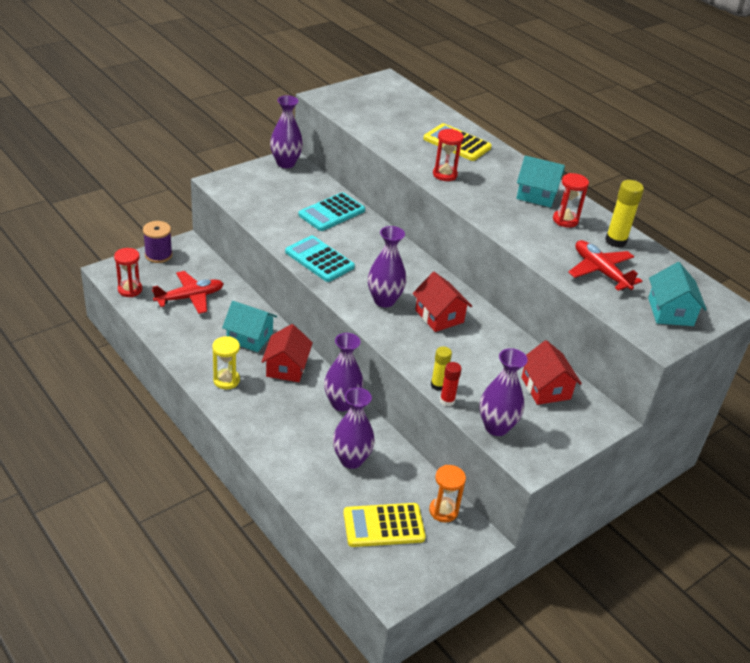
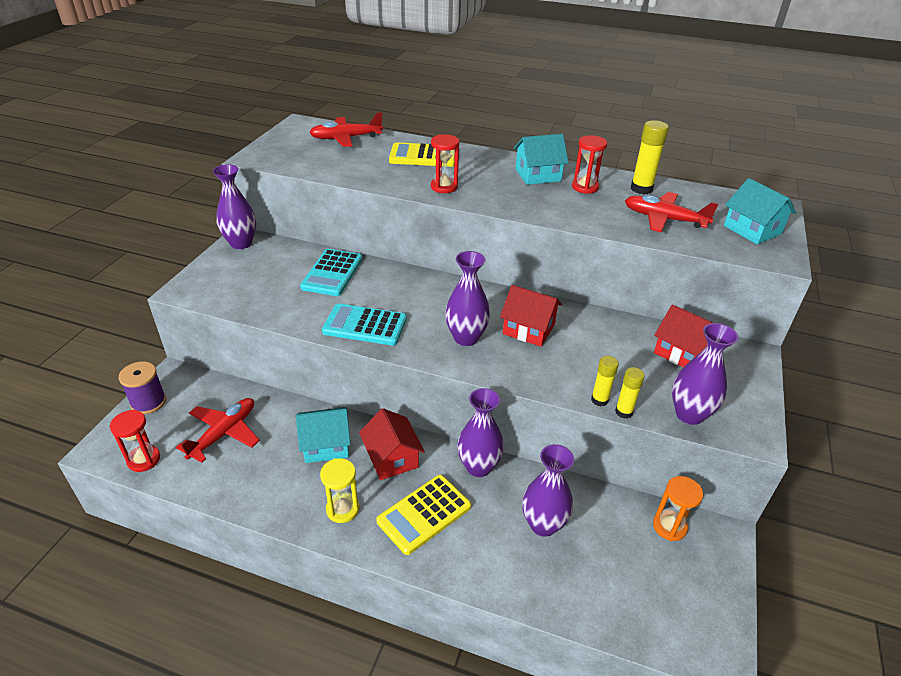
camera: 30 degrees left, 0 degrees up
yellow calculator [343,503,426,547] -> yellow calculator moved to [376,475,471,555]
red glue stick [440,362,462,406] -> yellow glue stick [615,367,645,419]
none -> red plane [309,112,383,147]

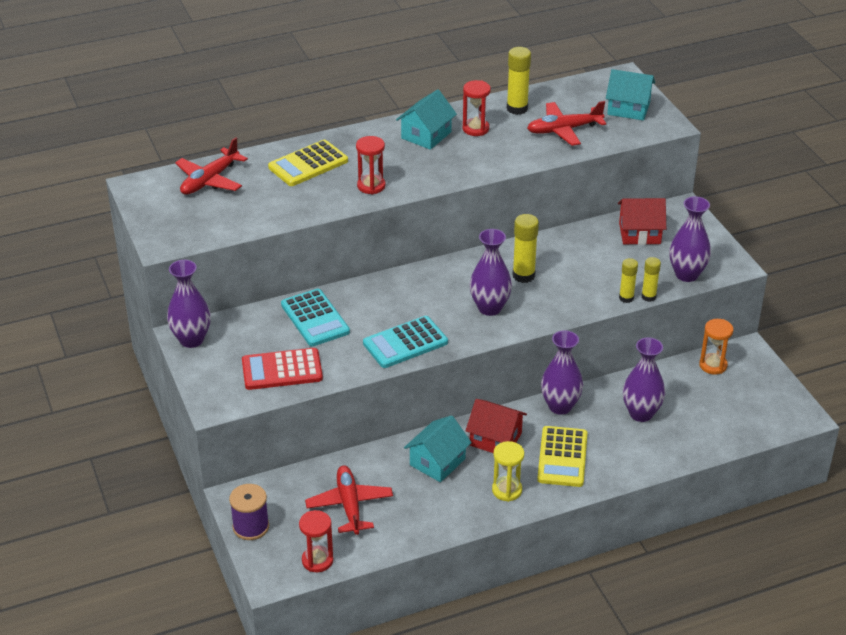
camera: 40 degrees left, 0 degrees up
red house [500,285,562,347] -> yellow glue stick [512,214,539,283]
none -> red calculator [242,348,323,390]

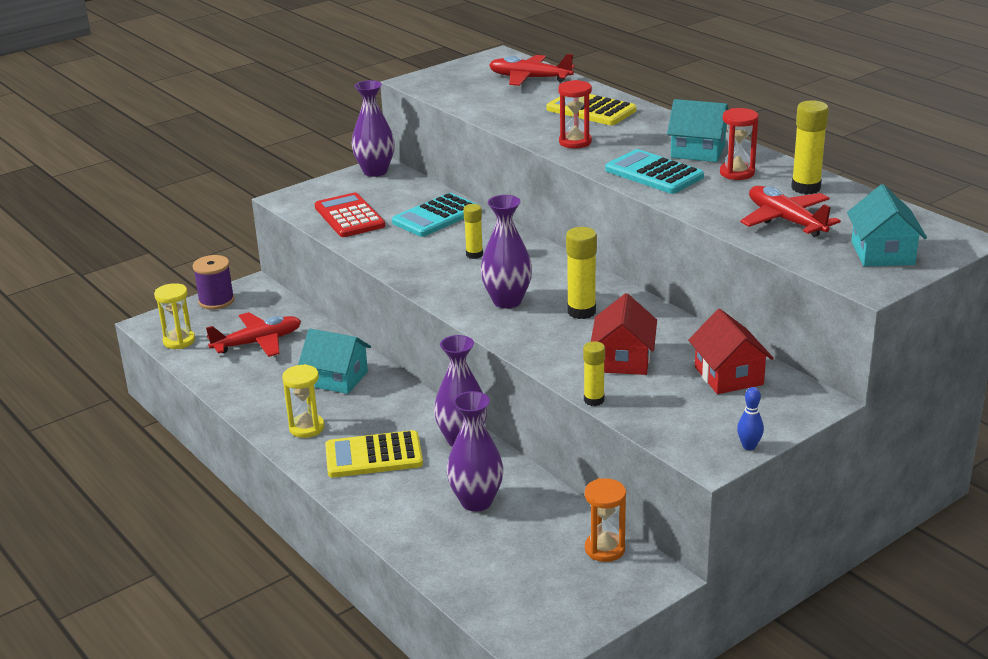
camera: 75 degrees right, 10 degrees down
red hourglass [299,510,333,572] -> yellow hourglass [154,283,195,349]
turquoise calculator [363,316,448,368] -> turquoise calculator moved to [605,149,704,194]
red house [466,399,527,453] -> red house moved to [591,293,657,375]
yellow glue stick [619,258,638,303] -> yellow glue stick moved to [463,204,483,259]
purple vase [669,196,711,282] -> none
none -> blue bowling pin [737,387,764,450]

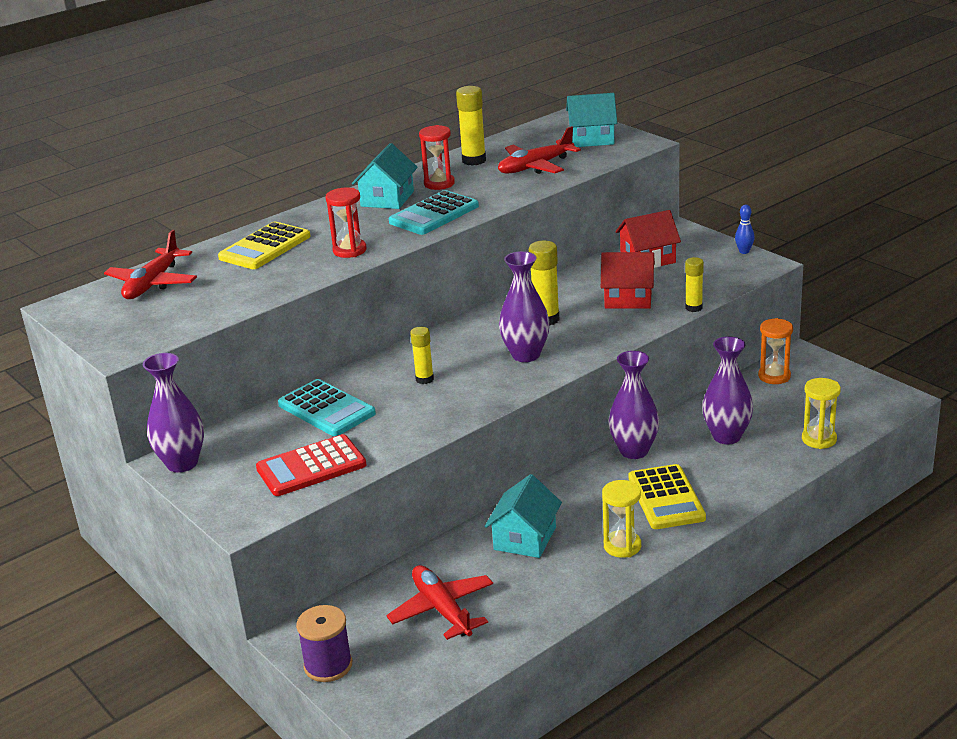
camera: 90 degrees left, 0 degrees up
yellow hourglass [154,283,195,349] -> yellow hourglass moved to [802,378,841,449]

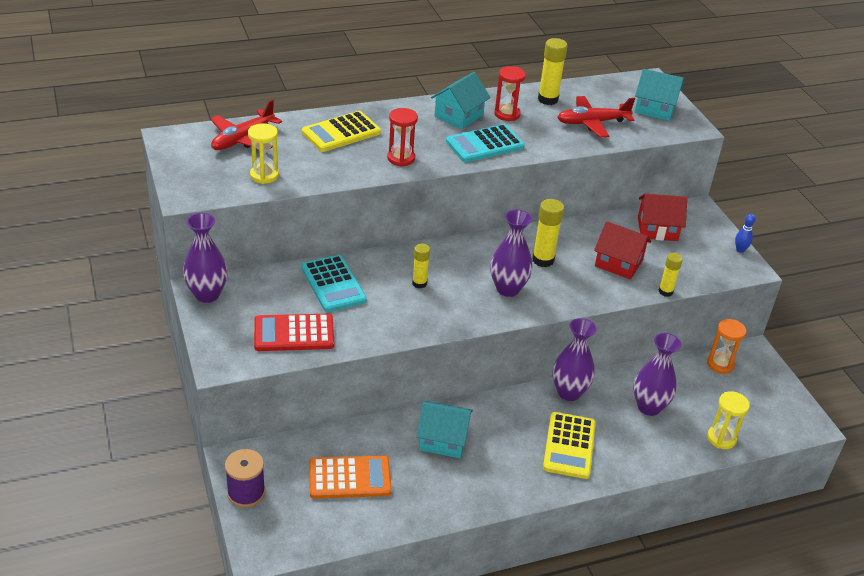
camera: 15 degrees right, 10 degrees up
red plane [386,565,493,640] -> orange calculator [309,456,392,499]
turquoise house [484,474,562,558] -> turquoise house turned 60 degrees clockwise [416,401,473,458]
yellow hourglass [602,480,641,558] -> yellow hourglass moved to [248,123,279,184]

